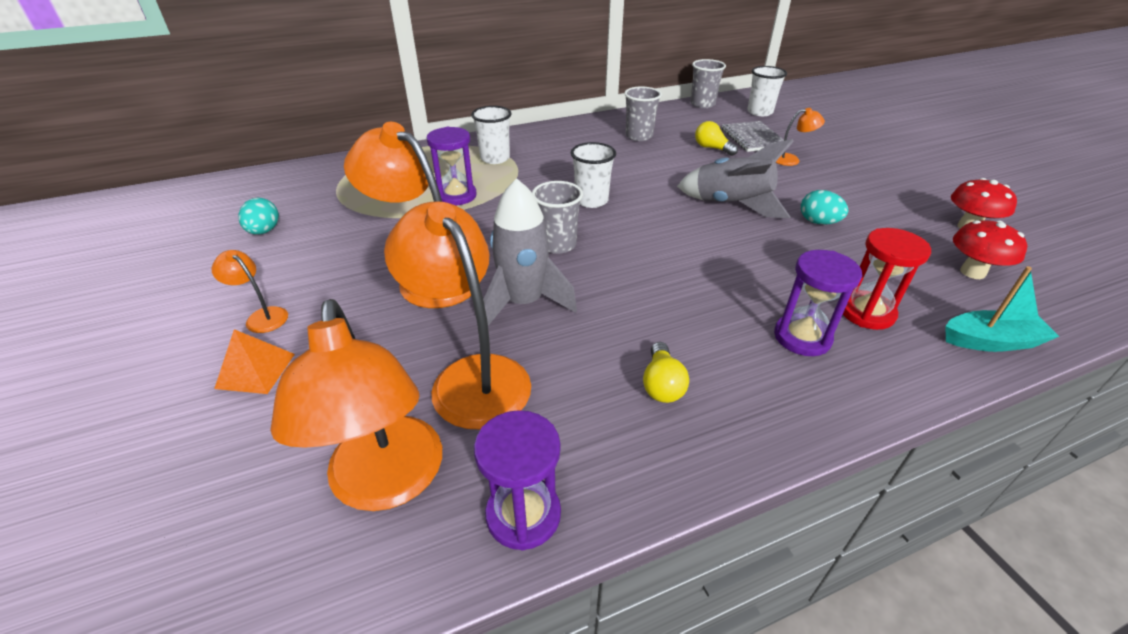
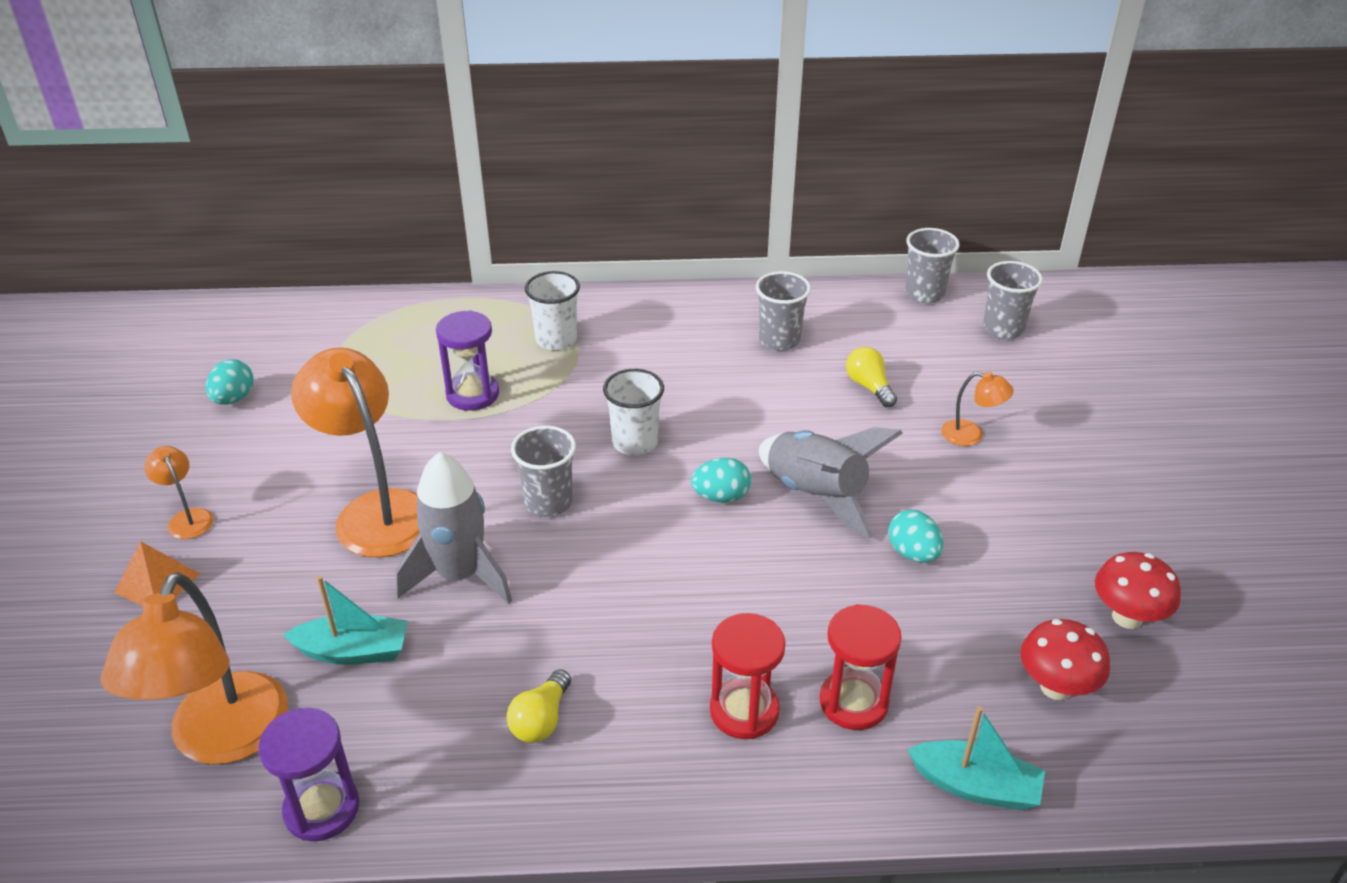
camera: 20 degrees right, 0 degrees up
orange lamp [384,202,531,429] -> turquoise boat [283,576,408,665]
grey notebook [722,121,784,152] -> none
white cup [747,66,787,116] -> grey cup [983,261,1043,339]
purple hourglass [774,250,862,356] -> red hourglass [710,613,786,739]
none -> turquoise egg [691,458,751,503]

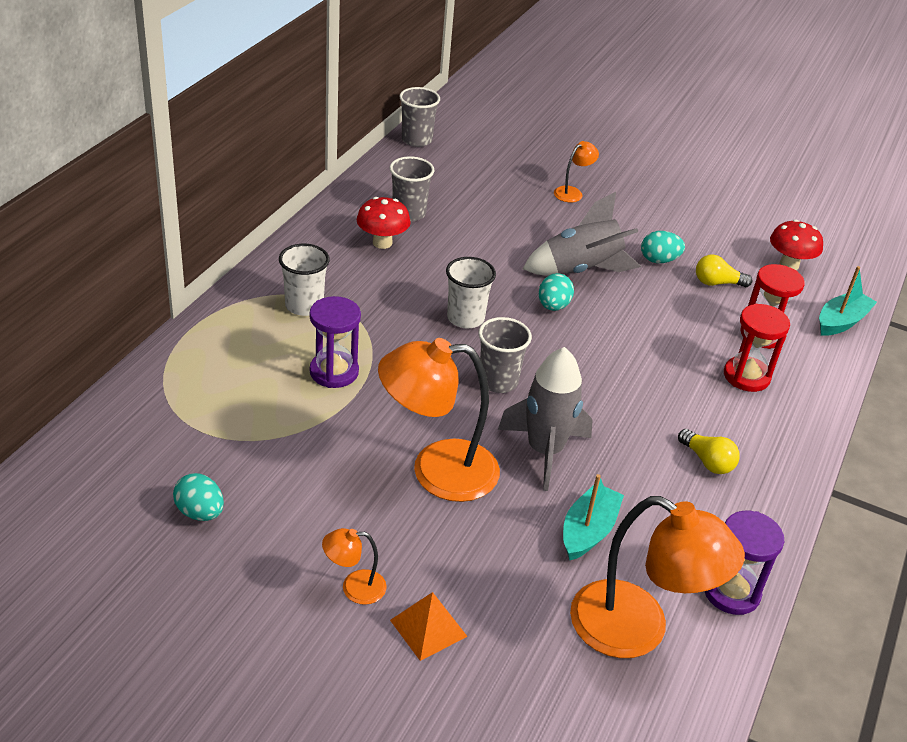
camera: 65 degrees left, 0 degrees up
yellow light bulb [846,347,897,407] -> yellow light bulb moved to [696,255,753,287]
grey cup [983,261,1043,339] -> none
red mushroom [1095,552,1181,629] -> red mushroom moved to [357,197,411,249]

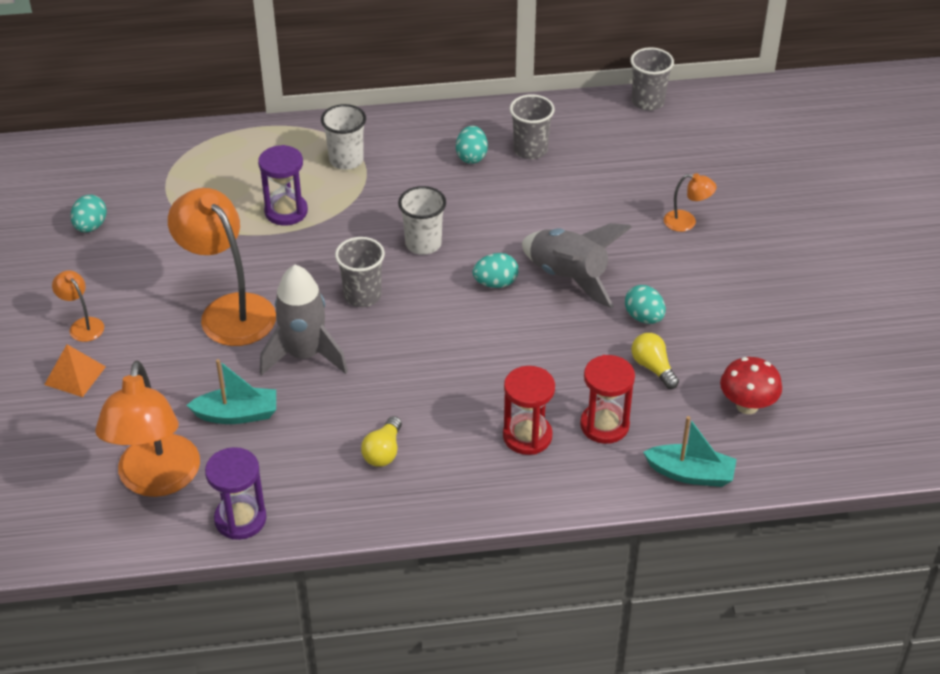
camera: 60 degrees right, 5 degrees up
red mushroom [357,197,411,249] -> turquoise egg [456,126,488,164]

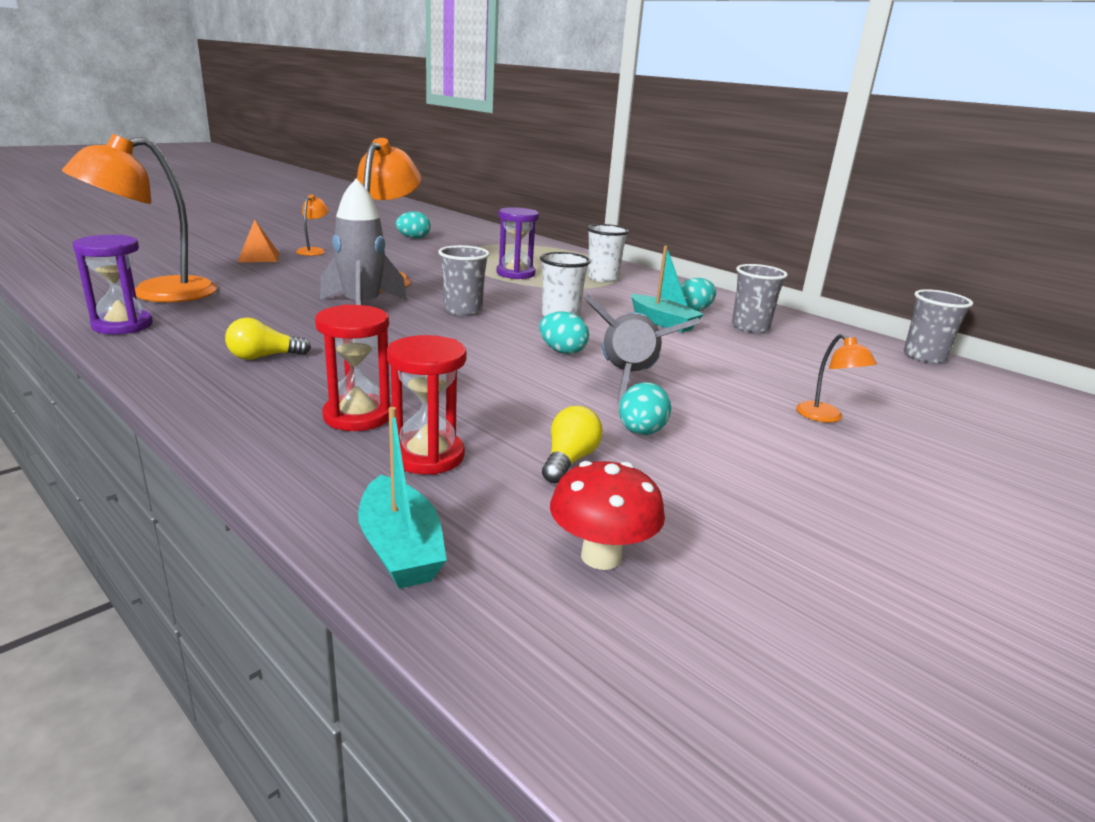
camera: 50 degrees right, 20 degrees down
turquoise boat [186,359,276,424] -> turquoise boat moved to [631,246,704,333]

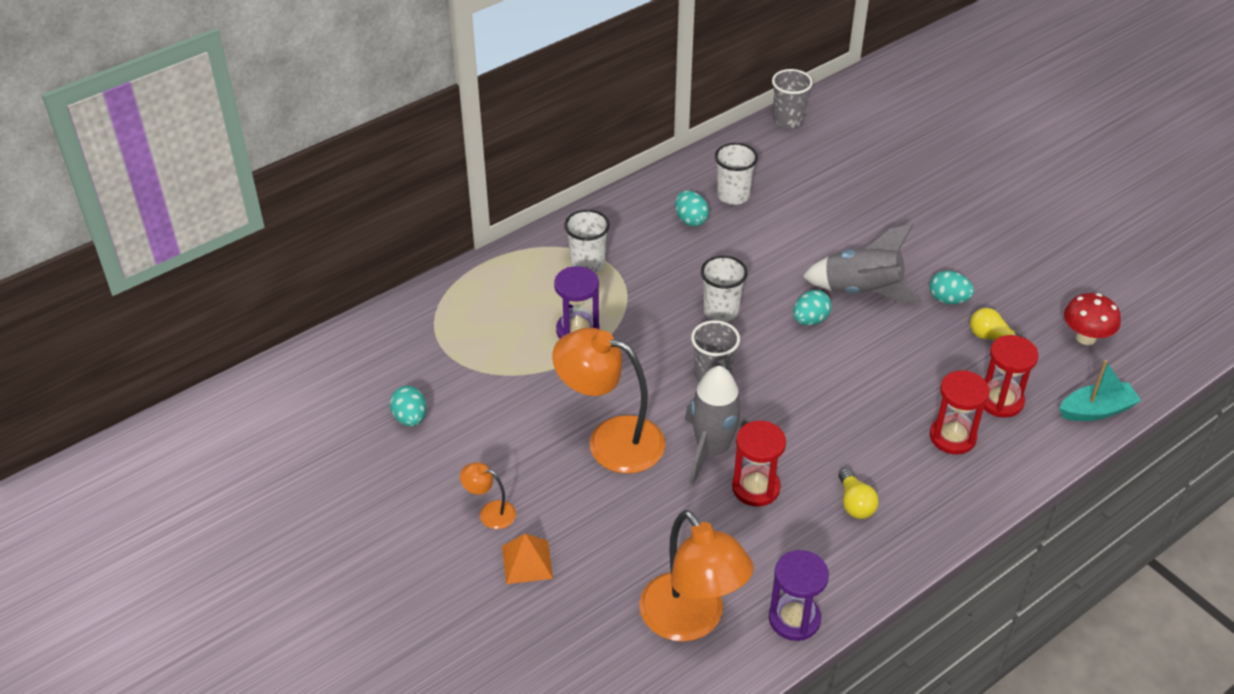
camera: 80 degrees left, 20 degrees up
turquoise boat [631,246,704,333] -> none
grey cup [732,264,788,333] -> white cup [715,143,758,205]
orange lamp [796,334,877,423] -> none
none -> red hourglass [732,421,786,506]

